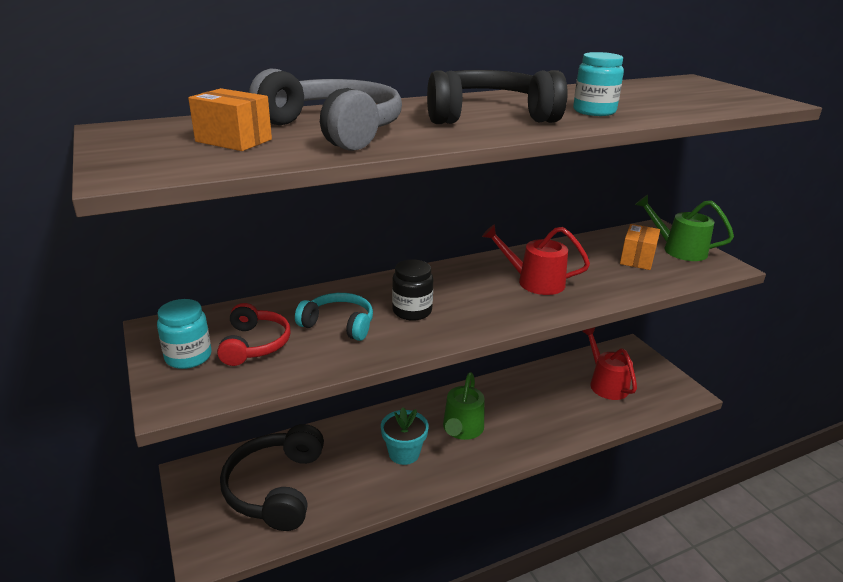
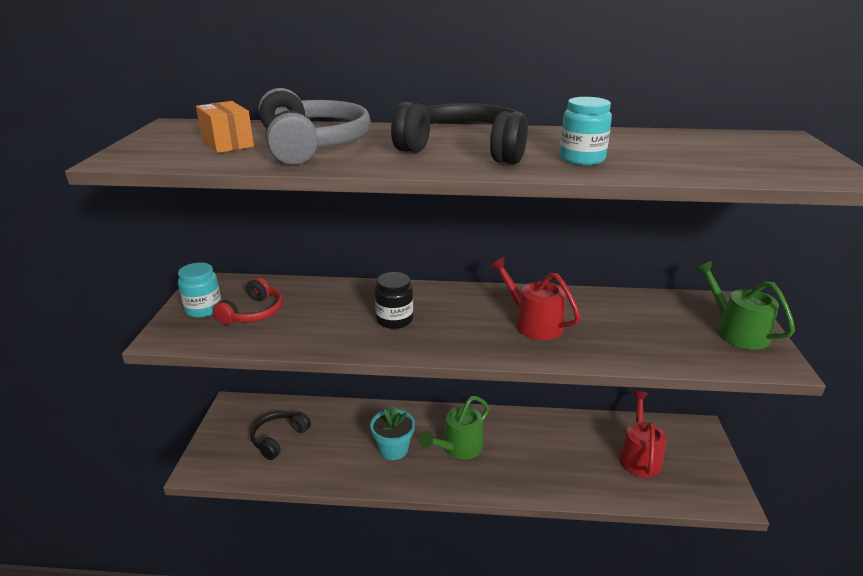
camera: 30 degrees right, 0 degrees up
black headphones [220,424,324,531] -> black headphones [251,411,311,460], size x0.60
turquoise headphones [295,293,373,341] -> none
orange box [620,224,660,270] -> none

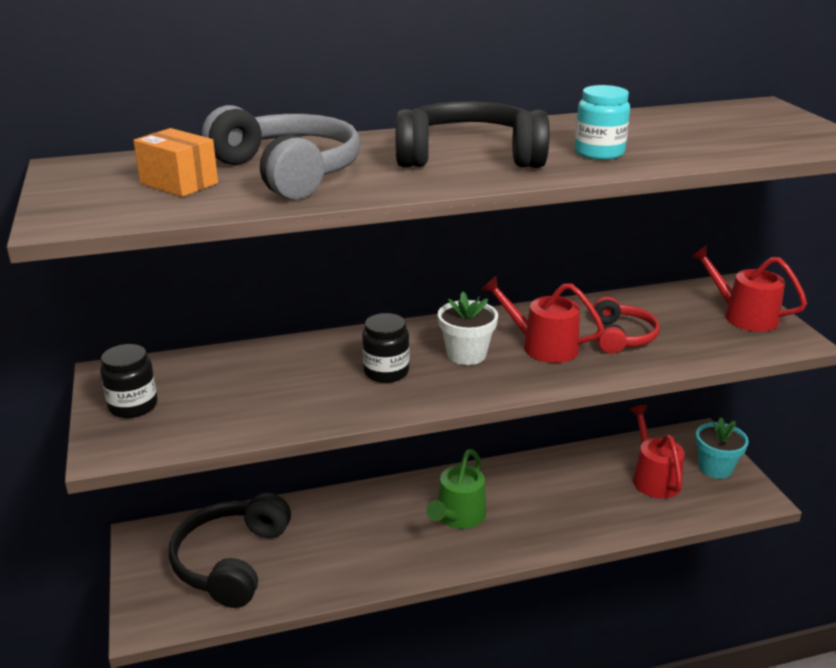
camera: 20 degrees left, 0 degrees up
turquoise jar [178,262,221,318] -> black jar [100,344,157,418]
red headphones [213,277,283,325] -> red headphones moved to [593,296,660,354]
black headphones [251,411,311,460] -> black headphones [169,493,291,608], size x1.68
turquoise flower pot [370,407,415,460] -> turquoise flower pot moved to [695,417,749,479]
green watering can [696,261,795,350] -> red watering can [691,245,807,332]
none -> white flower pot [438,291,498,365]

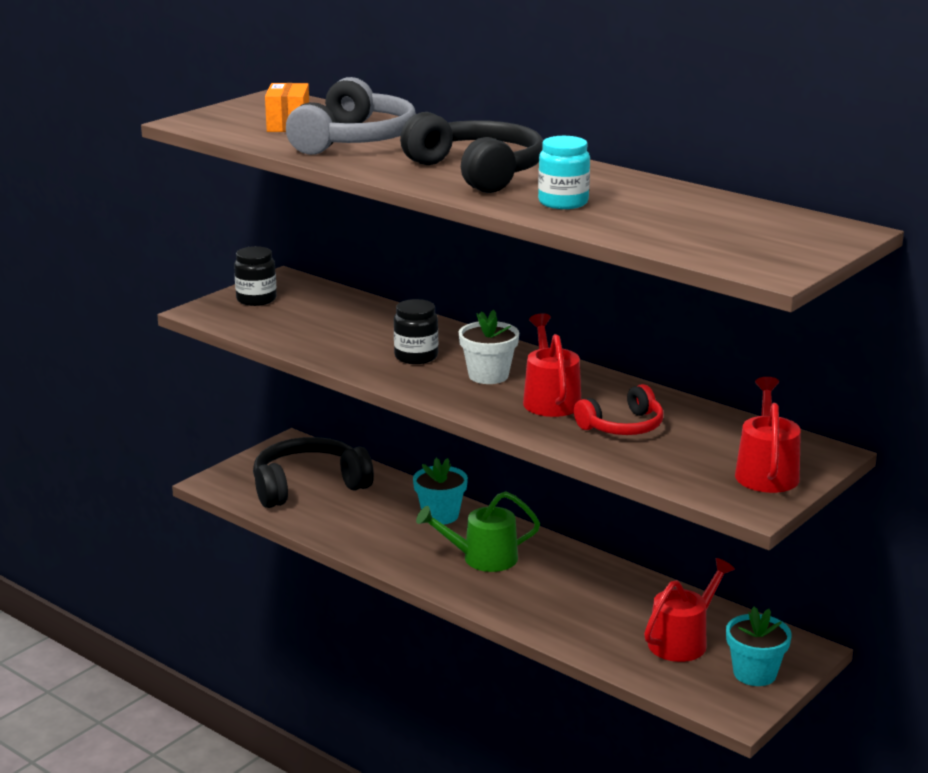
camera: 55 degrees right, 5 degrees down
none -> turquoise flower pot [413,458,468,525]

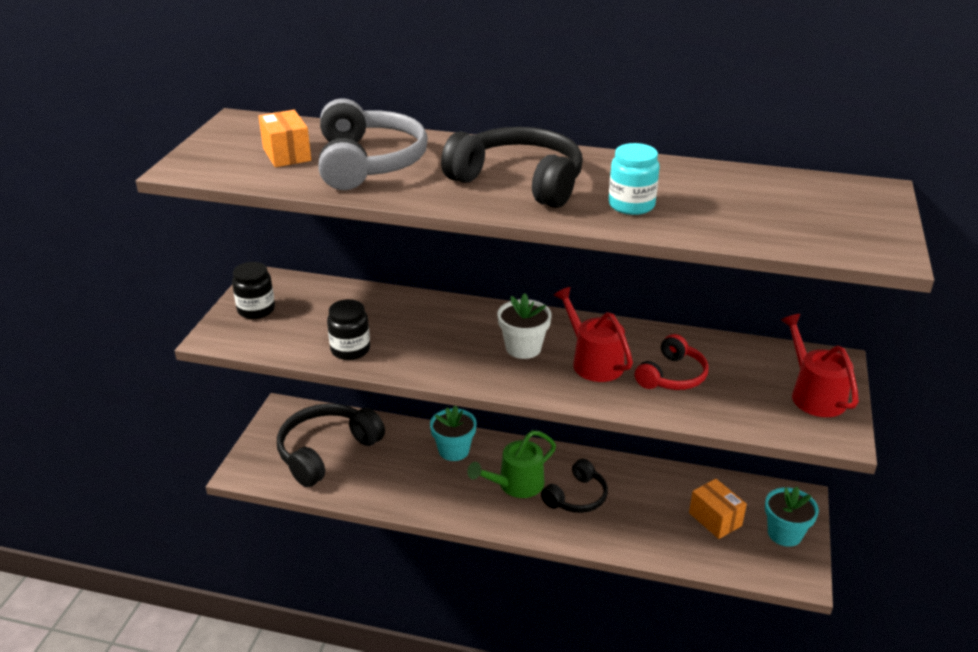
camera: 25 degrees left, 10 degrees up
black jar [394,299,438,364] -> black jar moved to [327,299,370,360]
red watering can [644,558,735,662] -> orange box [689,479,747,539]
none -> black headphones [541,459,608,513]

